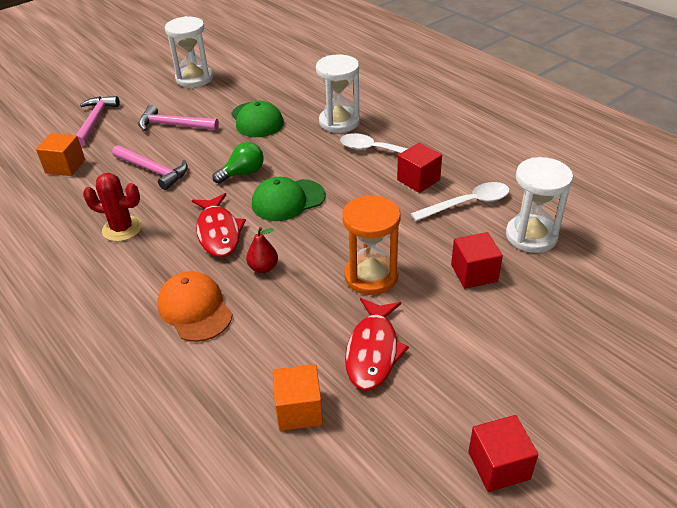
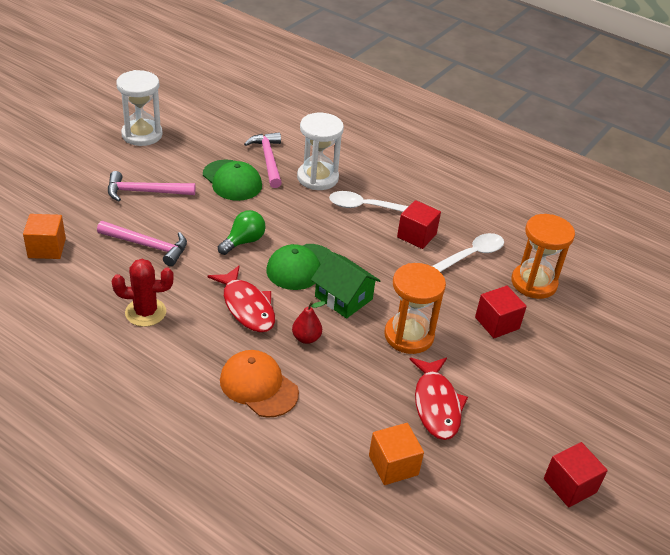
camera: 20 degrees left, 0 degrees up
pink hammer [76,96,120,146] -> pink hammer moved to [244,132,282,188]
white hourglass [506,157,573,253] -> orange hourglass [511,214,575,299]
none -> green house [311,251,381,319]

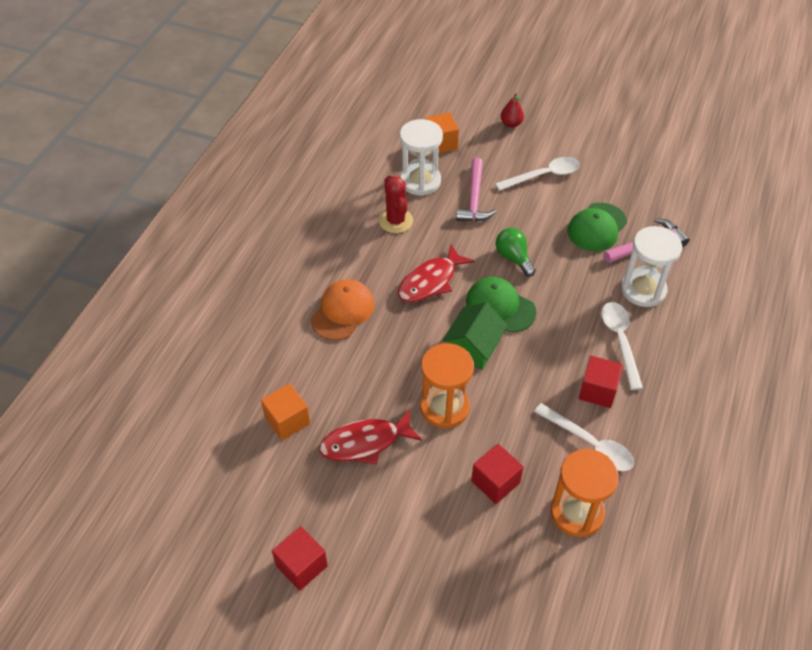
camera: 80 degrees right, 10 degrees up
pink hammer [108,171,195,201] -> white spoon [495,157,580,191]
white hourglass [116,70,163,146] -> white hourglass moved to [400,119,443,196]
green light bulb [218,210,266,255] -> green light bulb turned 150 degrees counterclockwise [496,228,536,277]
red pear [292,301,326,344] -> red pear moved to [501,93,524,128]

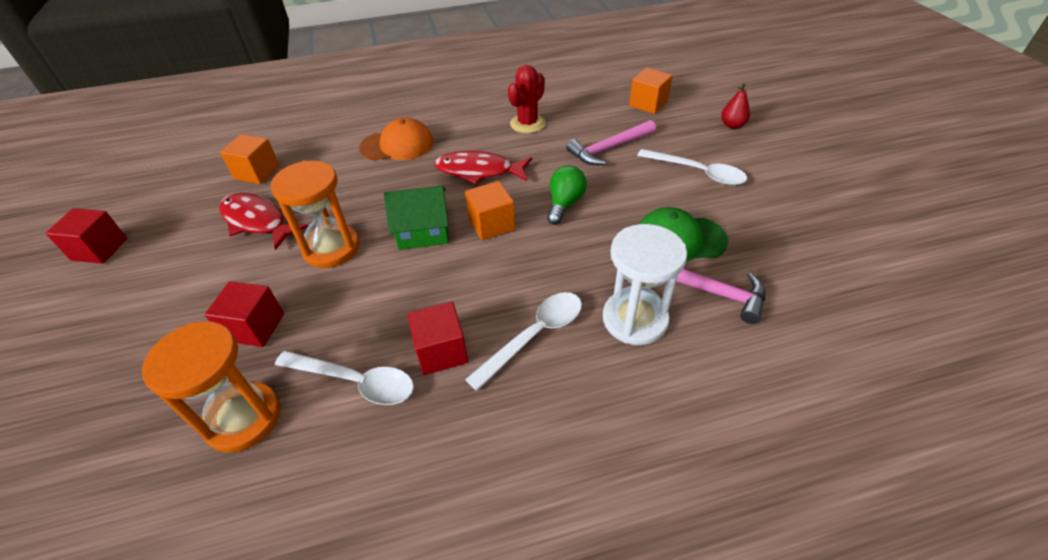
camera: 55 degrees right, 5 degrees down
white hourglass [400,119,443,196] -> none
green cap [466,277,536,332] -> orange cube [465,181,516,241]
white spoon [534,403,634,471] -> white spoon turned 75 degrees counterclockwise [275,351,414,405]

